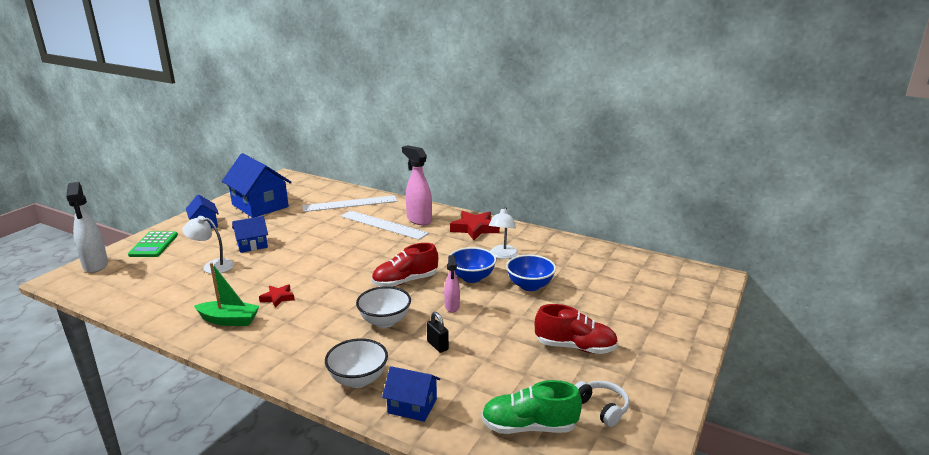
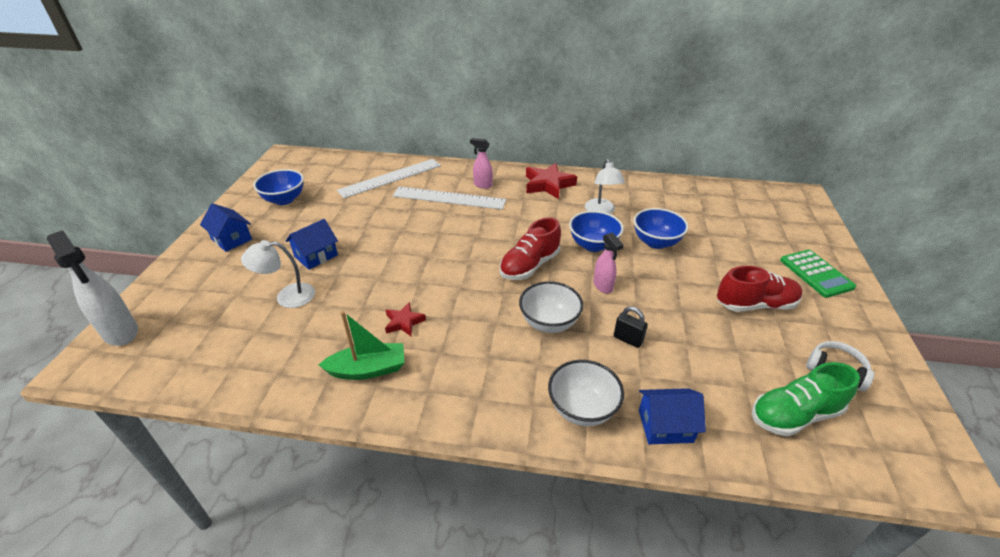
camera: 20 degrees left, 15 degrees up
green calculator [128,231,178,257] -> green calculator moved to [780,250,856,298]
blue house [222,153,292,218] -> blue bowl [253,169,304,205]
pink spray bottle [402,145,432,225] -> pink spray bottle [470,138,493,189], size x0.58

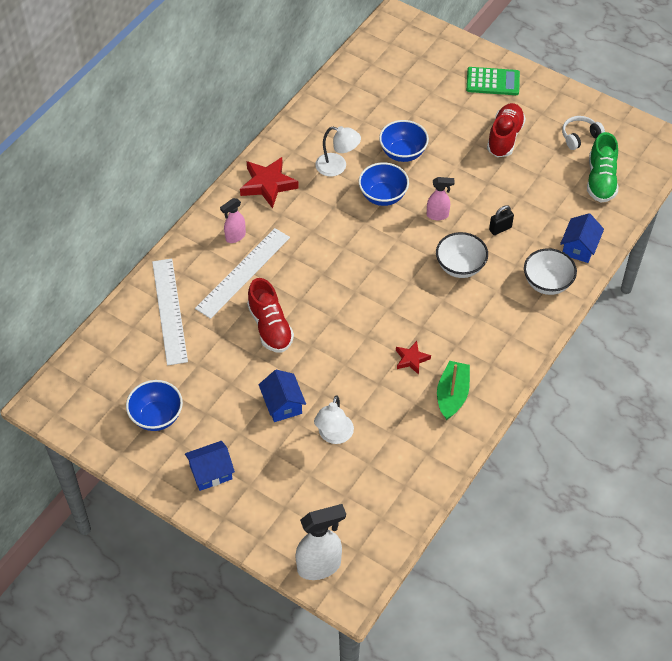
camera: 65 degrees left, 15 degrees up
red shoe [500,217,561,280] -> red shoe moved to [247,278,294,352]

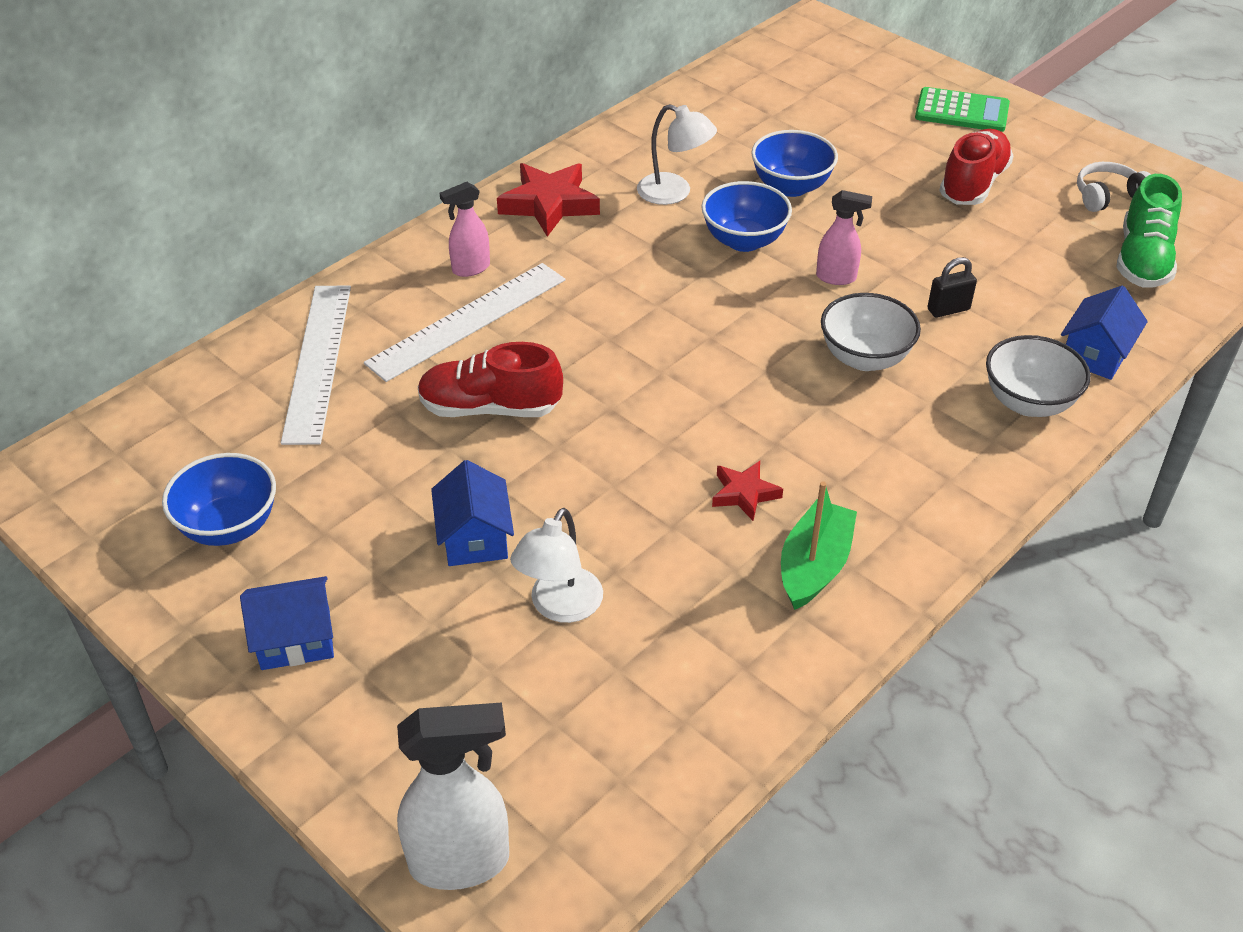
camera: 10 degrees right, 10 degrees down
red shoe [247,278,294,352] -> red shoe turned 105 degrees clockwise [417,342,563,417]

